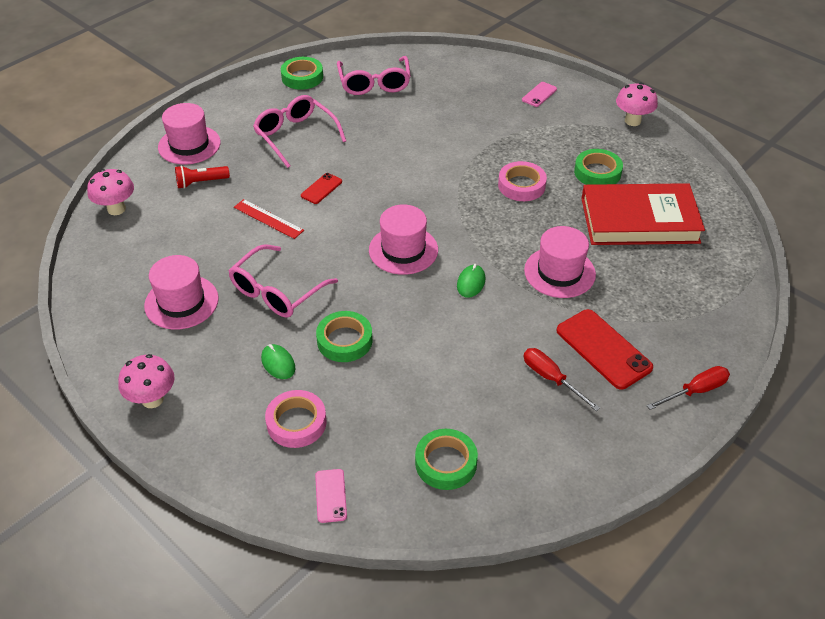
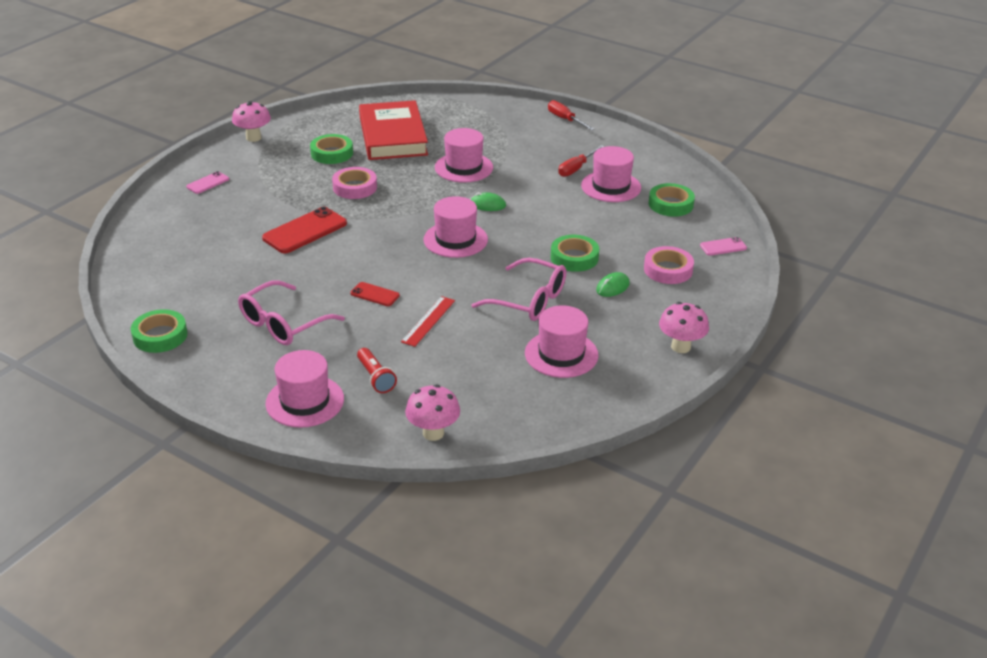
camera: 100 degrees left, 10 degrees down
pink glasses [337,56,410,95] -> none
pink phone [522,82,557,107] -> pink phone turned 75 degrees counterclockwise [186,171,229,194]
red phone [557,309,653,390] -> red phone moved to [262,207,347,254]
none -> pink hat [581,146,641,202]

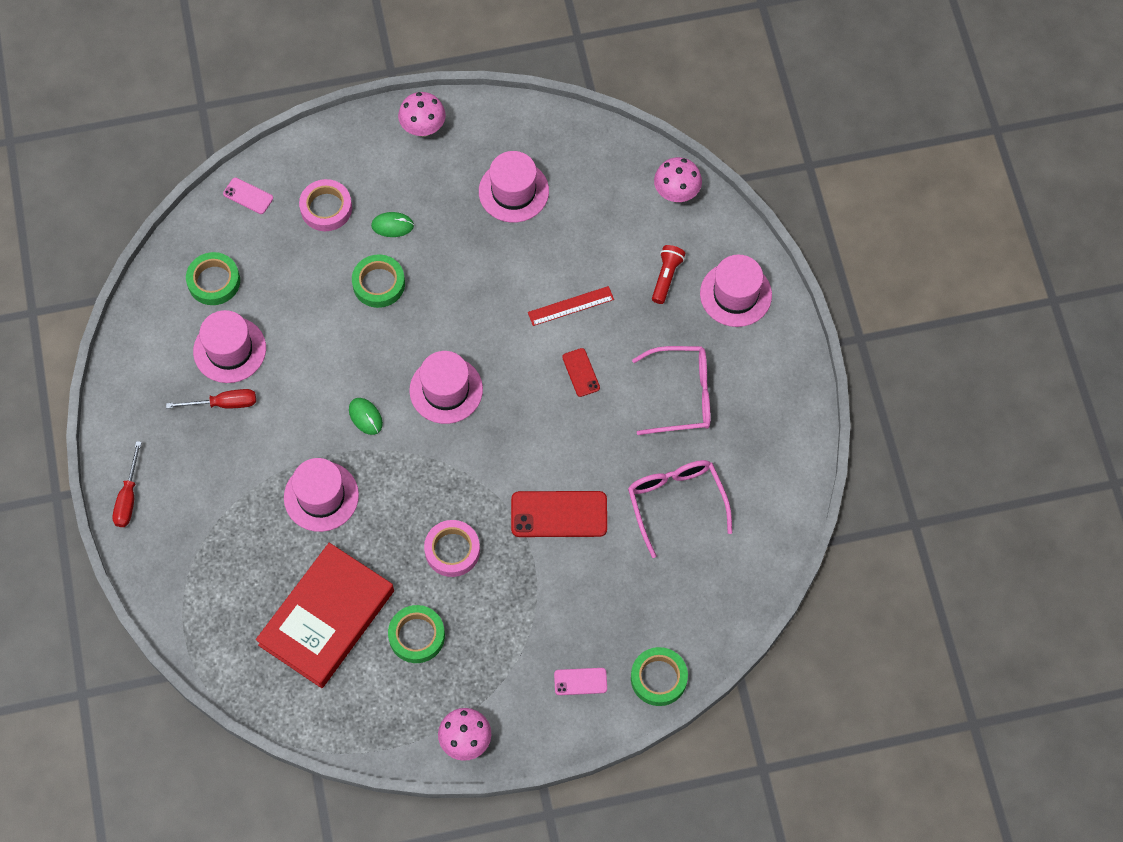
camera: 135 degrees left, 30 degrees up
green tape [131,309,187,353] -> green tape moved to [631,647,688,706]
pink glasses [471,258,566,321] -> pink glasses moved to [628,460,732,558]

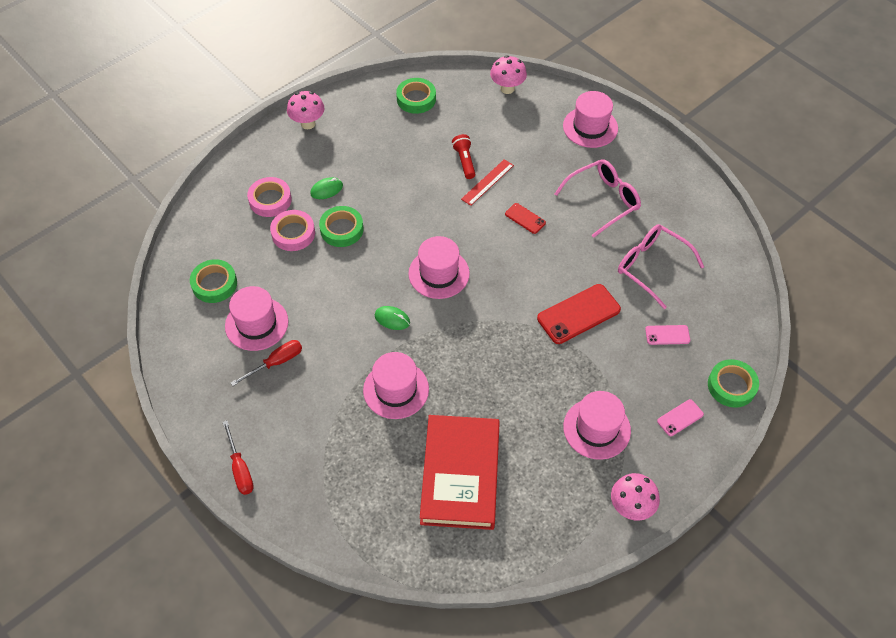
camera: 30 degrees left, 10 degrees down
pink phone [223,177,273,214] -> pink phone moved to [645,325,690,345]
green tape [388,605,445,663] -> green tape moved to [396,78,436,114]
pink tape [424,520,480,577] -> pink tape moved to [270,210,315,251]
pink hat [479,151,549,223] -> pink hat moved to [563,391,631,460]
red flashlight [652,245,686,304] -> red flashlight moved to [452,134,475,179]

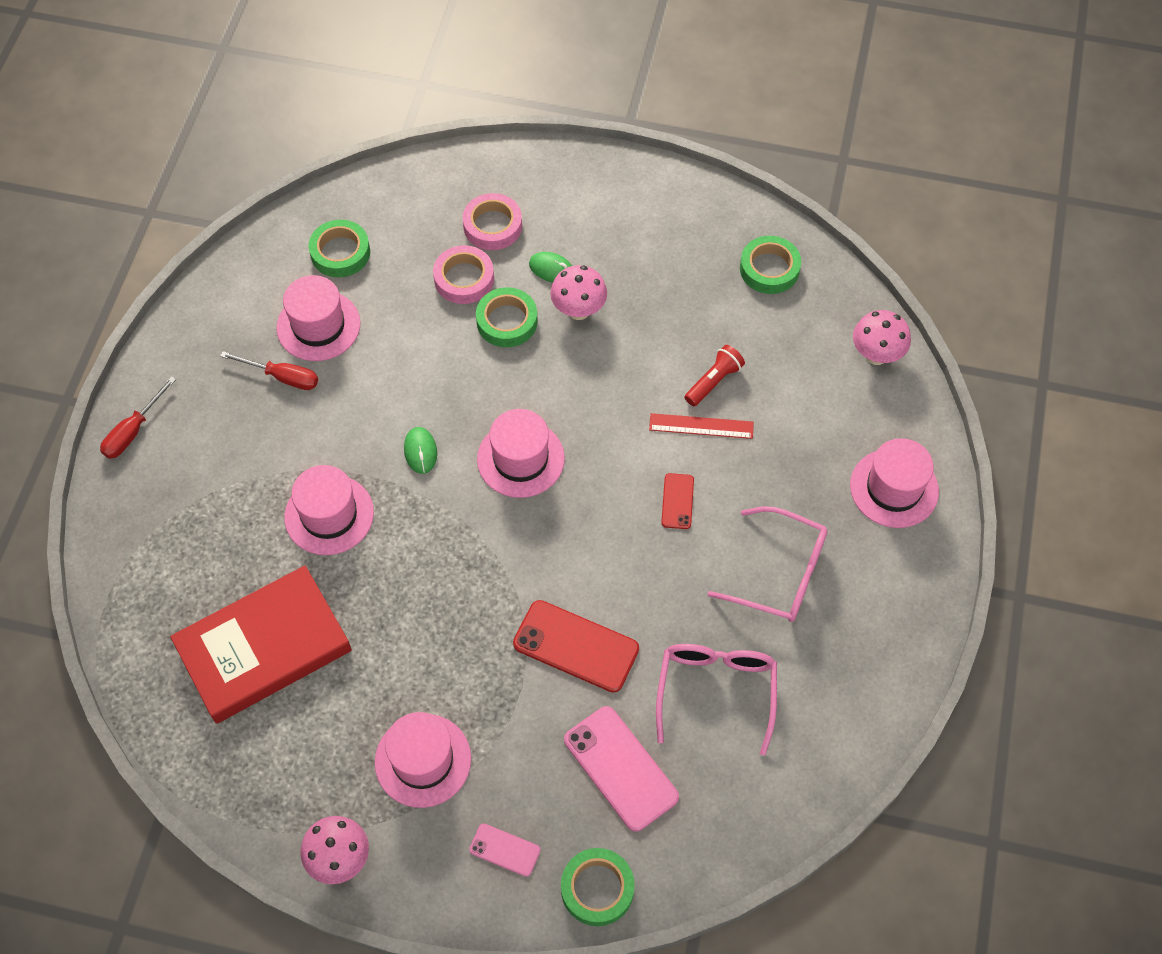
camera: 55 degrees right, 5 degrees up
pink mushroom [287,91,325,129] -> pink mushroom moved to [550,265,607,320]
pink phone [645,325,690,345] -> pink phone [564,706,679,832], size x1.89

